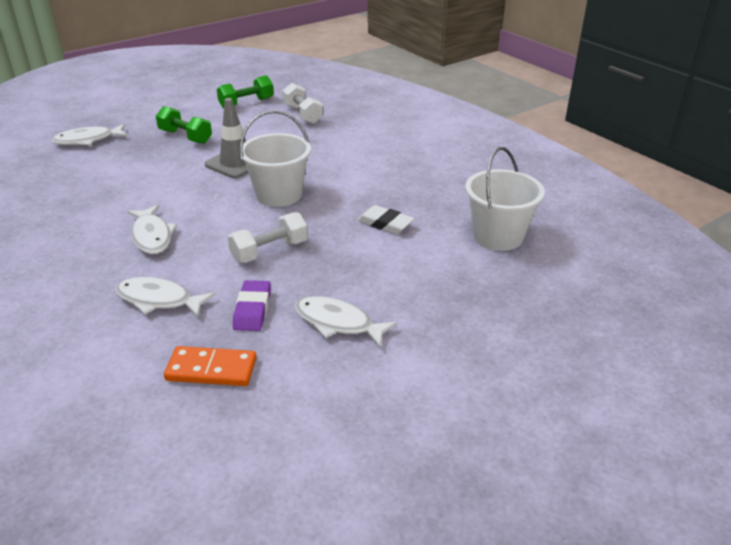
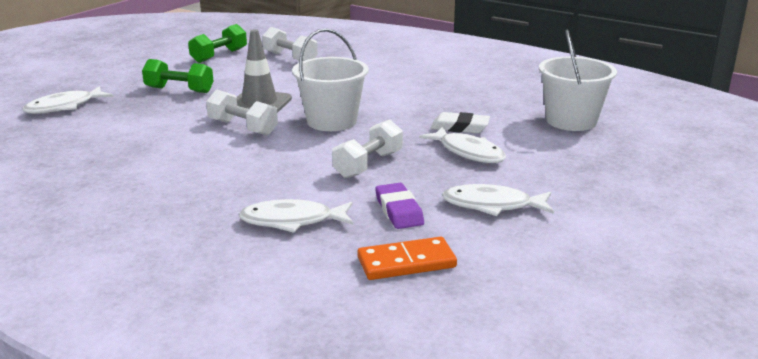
camera: 20 degrees left, 10 degrees down
white fish [127,205,177,254] -> white fish moved to [419,127,506,163]
none -> white dumbbell [206,90,278,136]

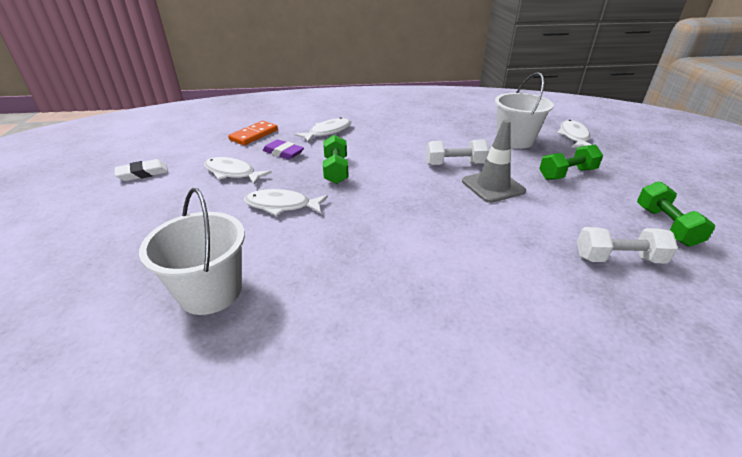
camera: 140 degrees right, 10 degrees up
white bucket [292,28,369,131] -> white bucket moved to [495,72,554,149]
white dumbbell [332,119,403,179] -> green dumbbell [323,135,349,184]
white eraser [431,112,490,133] -> white eraser moved to [115,159,168,181]
white fish [442,184,554,216] -> white fish turned 120 degrees counterclockwise [204,157,272,185]

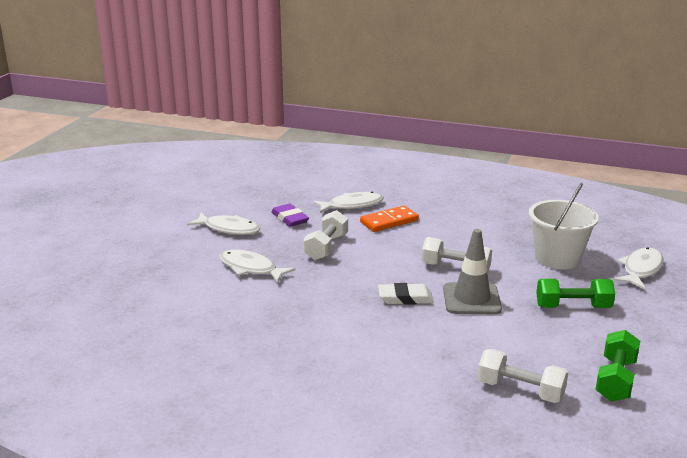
camera: 25 degrees right, 10 degrees down
white eraser [115,159,168,181] -> white eraser moved to [378,283,434,305]
white bucket [139,188,245,315] -> none
white fish [204,157,272,185] -> white fish turned 150 degrees clockwise [187,213,260,235]
orange domino [228,121,278,145] -> orange domino moved to [360,206,419,232]
green dumbbell [323,135,349,184] -> white dumbbell [304,210,348,260]

